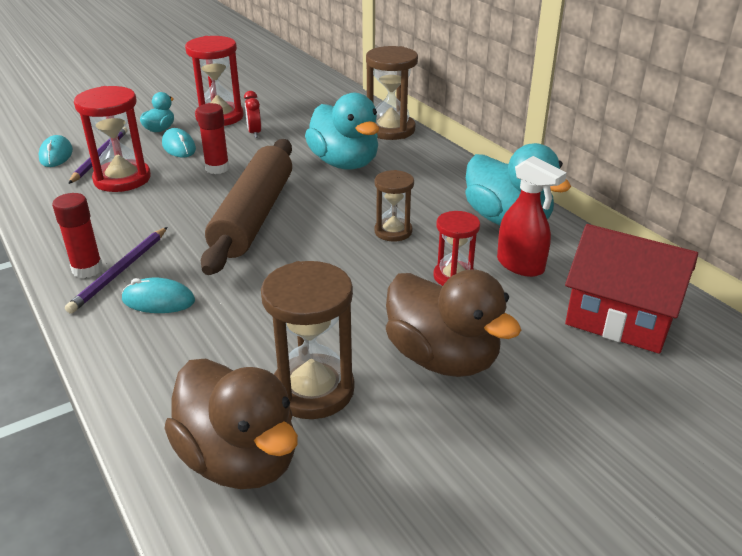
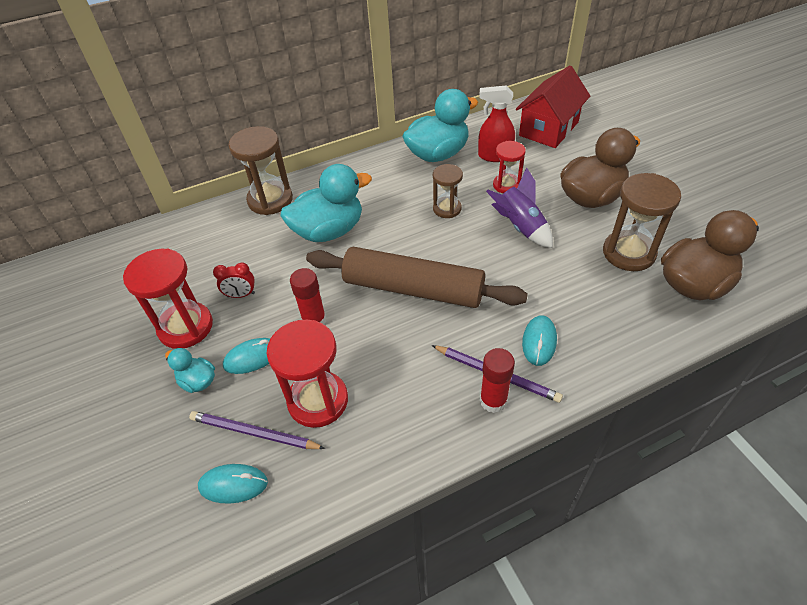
camera: 80 degrees left, 15 degrees up
red spray bottle [497,156,567,277] -> red spray bottle turned 135 degrees counterclockwise [478,86,515,162]
none -> purple rocket [486,167,553,248]

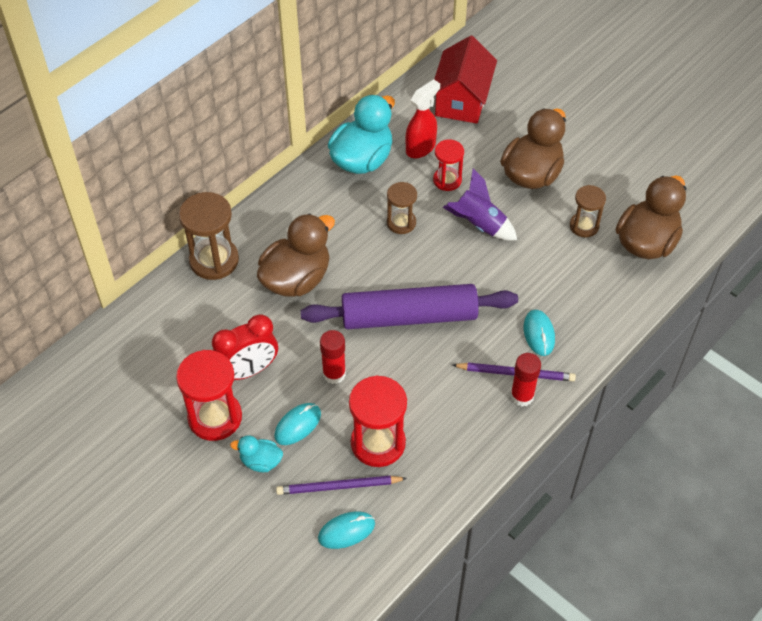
camera: 25 degrees left, 5 degrees up
red clock [213,263,255,298] -> red clock [212,314,278,380], size x1.79
turquoise duck [281,164,372,242] -> brown duck [257,214,335,297]
brown rolling pin [306,247,528,308] -> purple rolling pin [301,284,518,329]
red spray bottle [478,86,515,162] -> red spray bottle turned 150 degrees clockwise [405,79,440,158]
brown hourglass [603,173,681,271] -> brown hourglass [570,185,606,237], size x0.61

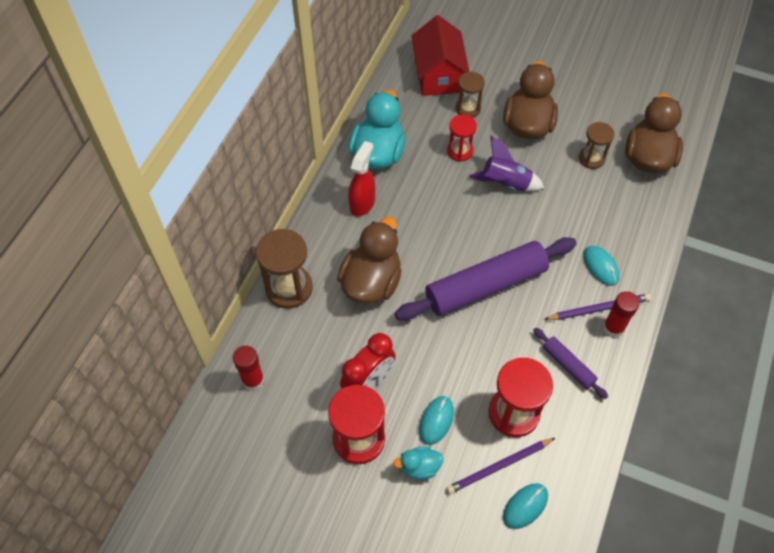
camera: 20 degrees left, 5 degrees up
red glue stick [320,330,346,384] -> red glue stick moved to [233,346,265,391]
brown hourglass [387,182,417,234] -> brown hourglass moved to [456,72,485,118]
red spray bottle [405,79,440,158] -> red spray bottle moved to [348,141,375,217]
none -> purple rolling pin [533,328,608,399]

